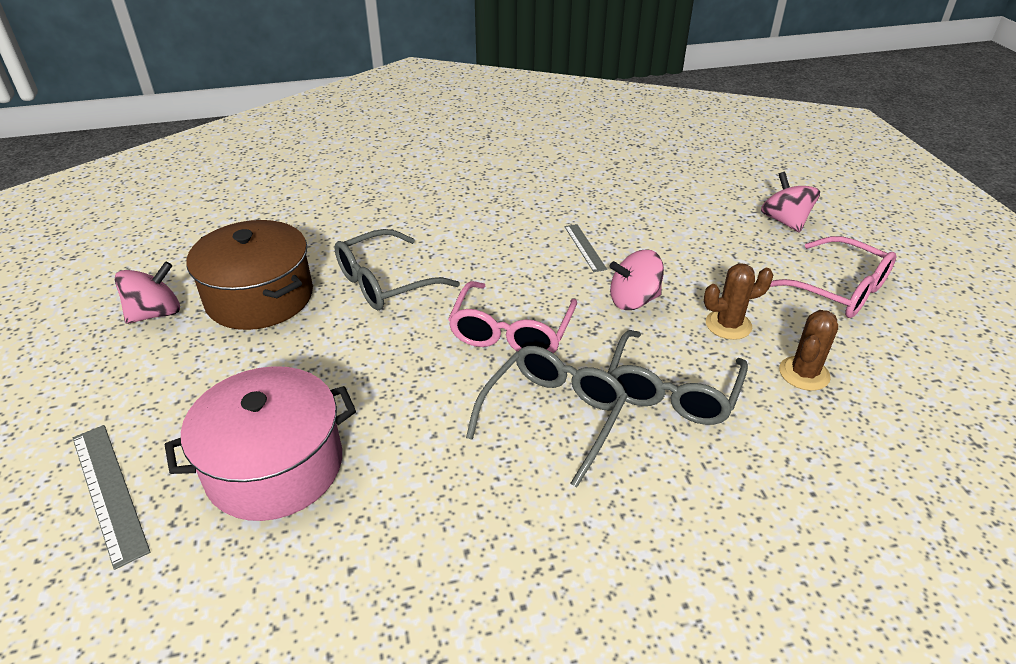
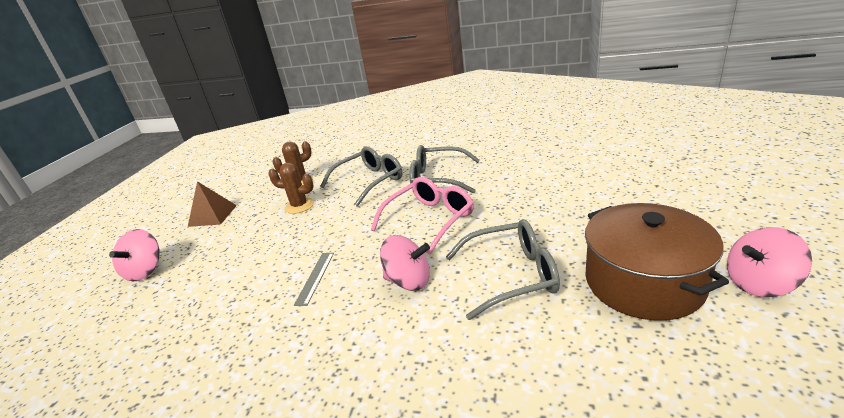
camera: 150 degrees left, 10 degrees down
grey ruler [73,425,150,570] -> none
pink pot [165,366,356,521] -> none
grey glasses [466,346,628,487] -> grey glasses turned 45 degrees clockwise [409,145,480,194]
pink spinning top [610,249,664,310] -> pink spinning top moved to [380,235,430,291]
pink glasses [770,236,897,318] -> brown pyramid [188,181,237,227]

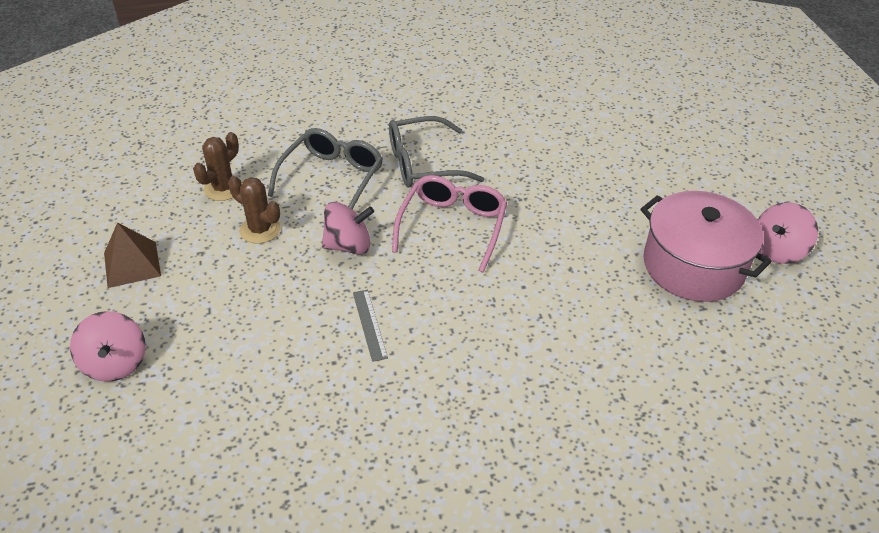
camera: 30 degrees left, 15 degrees up
brown cactus [268,163,314,214] -> brown cactus turned 45 degrees clockwise [228,176,281,244]
pink spinning top [380,235,430,291] -> pink spinning top moved to [322,202,374,255]
grey glasses [446,219,560,320] -> none
brown pot [585,203,729,321] -> pink pot [641,191,772,302]

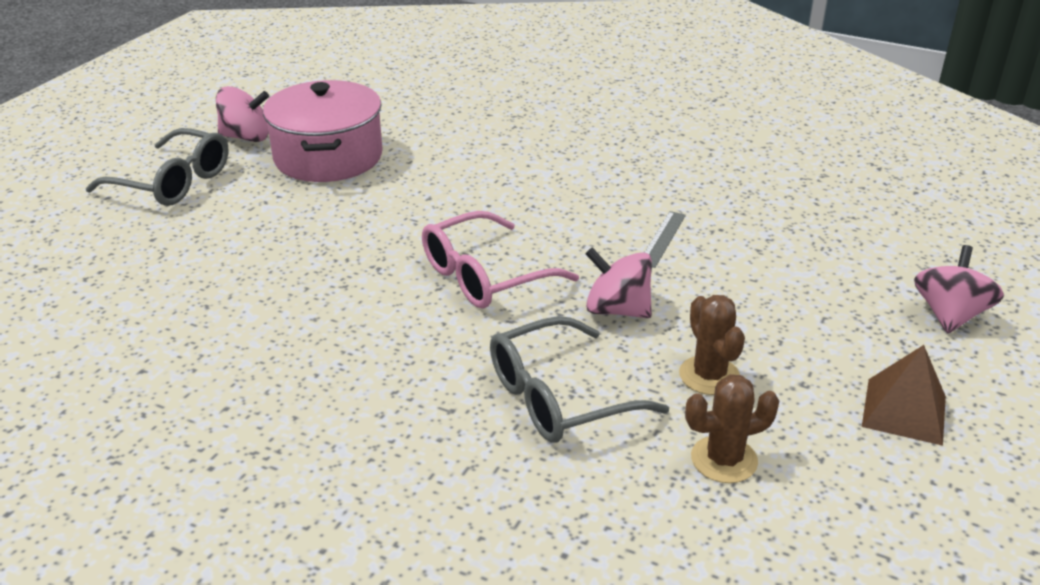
camera: 140 degrees left, 10 degrees down
grey glasses [389,116,484,187] -> grey glasses moved to [86,128,229,206]

